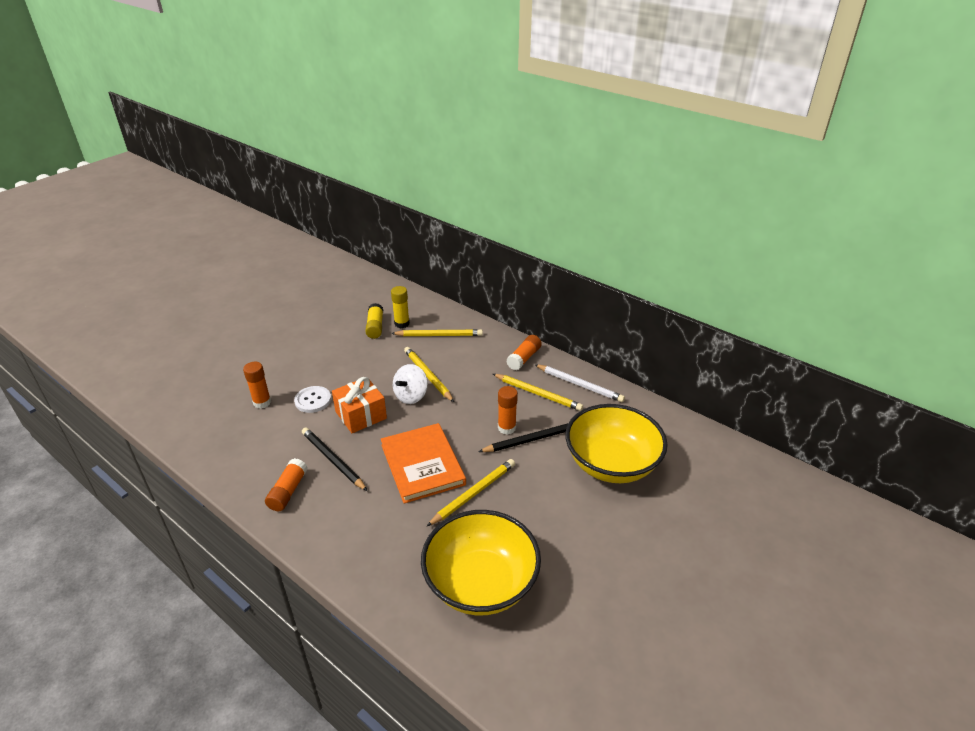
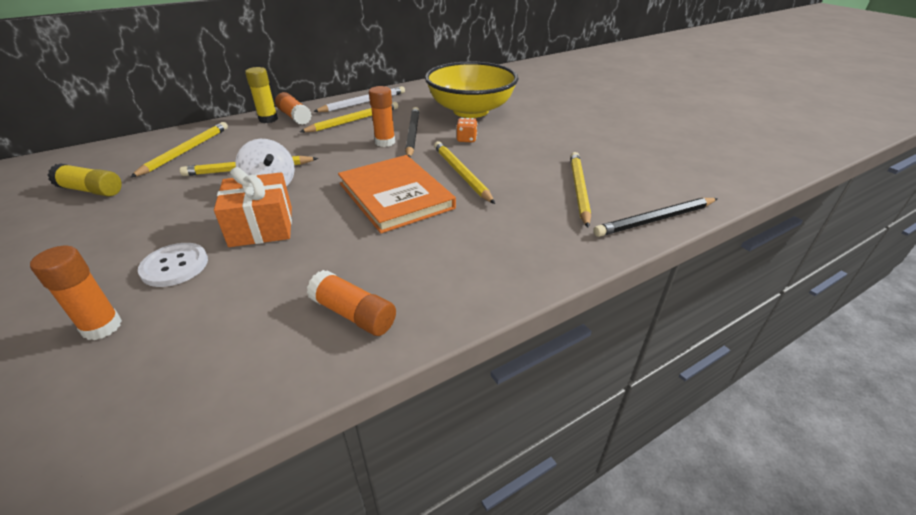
camera: 70 degrees left, 0 degrees up
black pencil [302,427,367,491] -> black pencil moved to [593,198,718,237]
orange book [381,423,466,504] -> orange book turned 60 degrees clockwise [338,155,456,233]
yellow glue stick [391,286,410,328] -> yellow glue stick moved to [245,67,278,123]
yellow bowl [421,510,541,616] -> yellow pencil [570,152,591,228]
none -> orange dice [456,118,478,142]

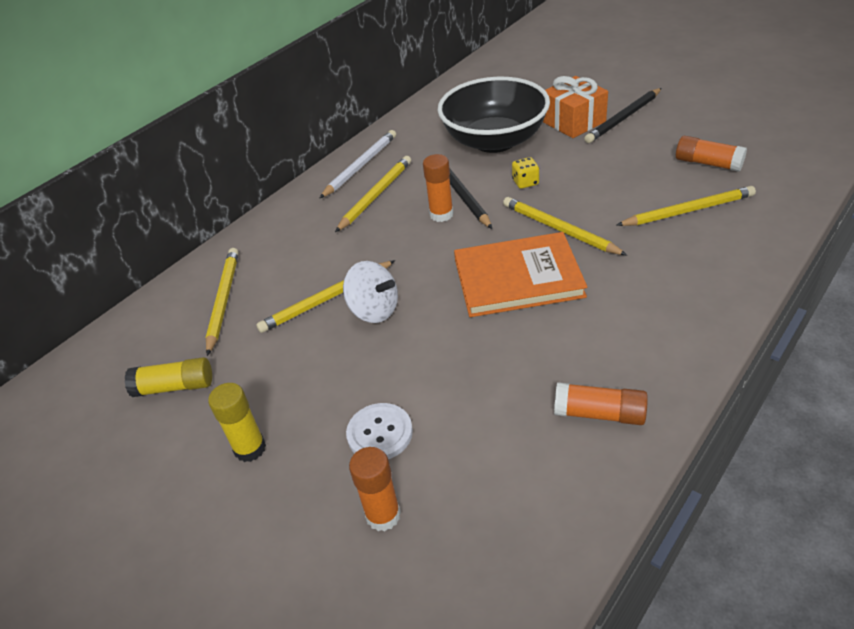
camera: 15 degrees left, 5 degrees up
orange gift [214,167,292,247] -> orange gift moved to [543,76,608,138]
yellow glue stick [245,67,278,123] -> yellow glue stick moved to [208,383,266,462]
orange glue stick [275,92,312,125] -> orange glue stick moved to [676,136,747,172]
orange book [338,155,456,233] -> orange book turned 45 degrees counterclockwise [454,232,587,317]
yellow bowl [425,61,518,118] -> black bowl [438,77,550,153]
orange dice [456,118,478,142] -> yellow dice [512,157,539,189]
yellow pencil [570,152,591,228] -> yellow pencil turned 90 degrees clockwise [617,186,756,226]
black pencil [593,198,718,237] -> black pencil moved to [584,88,662,143]

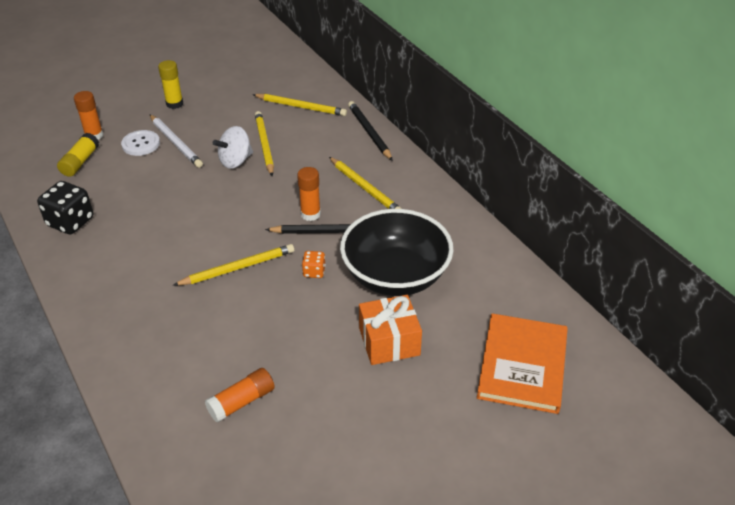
camera: 105 degrees right, 0 degrees up
yellow glue stick [124,357,212,397] -> yellow glue stick moved to [57,133,99,177]
white pencil [319,130,396,199] -> white pencil moved to [150,115,203,168]
orange book [454,232,587,317] -> orange book moved to [477,313,568,414]
yellow dice [512,157,539,189] -> orange dice [302,251,326,278]
orange glue stick [554,382,648,425] -> black dice [37,181,93,234]
black pencil [584,88,662,143] -> black pencil moved to [348,101,393,161]
yellow pencil [617,186,756,226] -> none

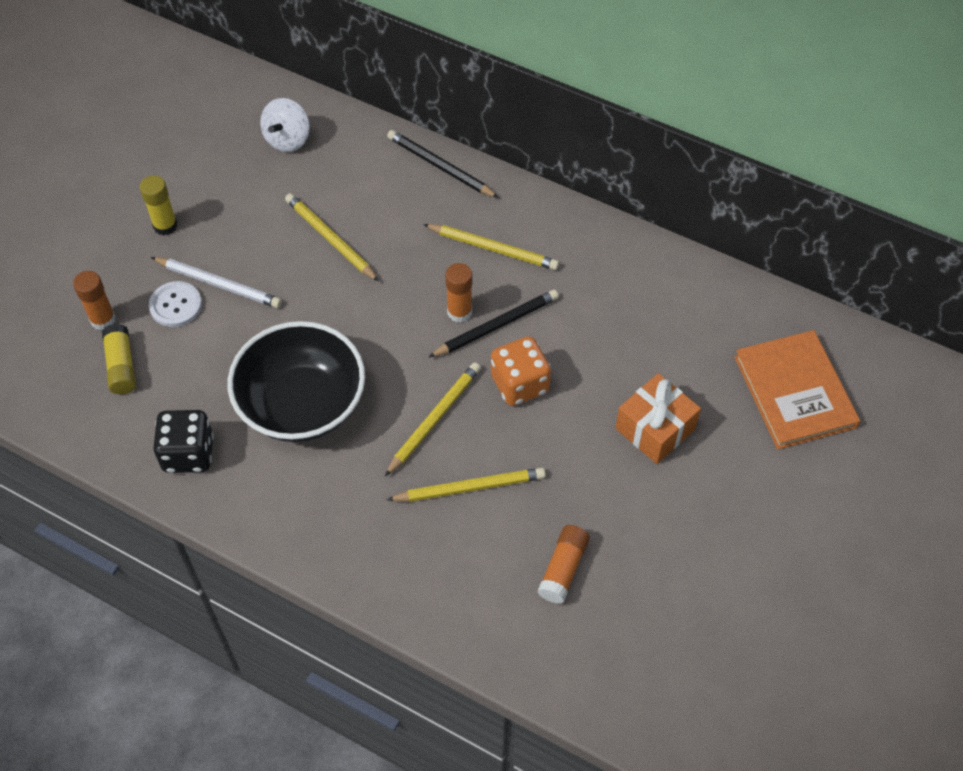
camera: 30 degrees left, 15 degrees up
white spinning top [213,126,253,169] -> white spinning top moved to [260,98,310,152]
yellow pencil [252,94,347,116] -> yellow pencil moved to [387,468,546,502]
orange dice [302,251,326,278] -> orange dice [491,336,551,406], size x1.91
black bowl [340,209,454,296] -> black bowl moved to [228,321,365,442]

